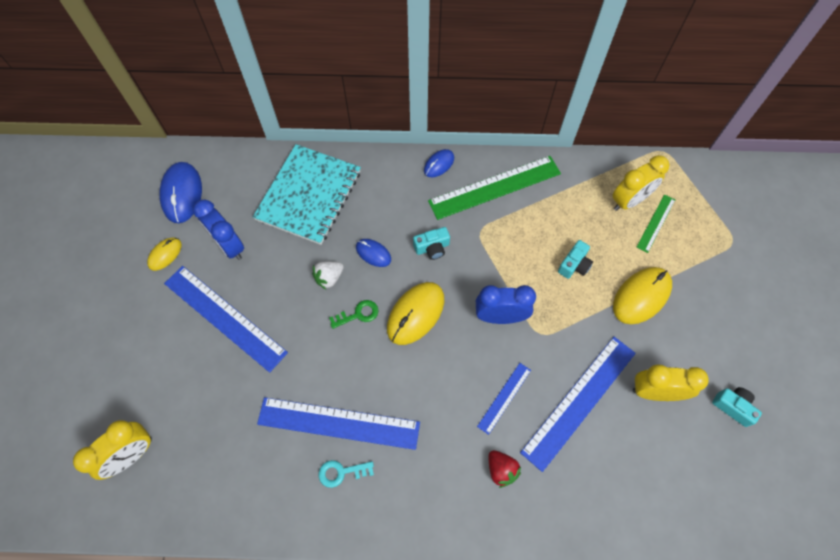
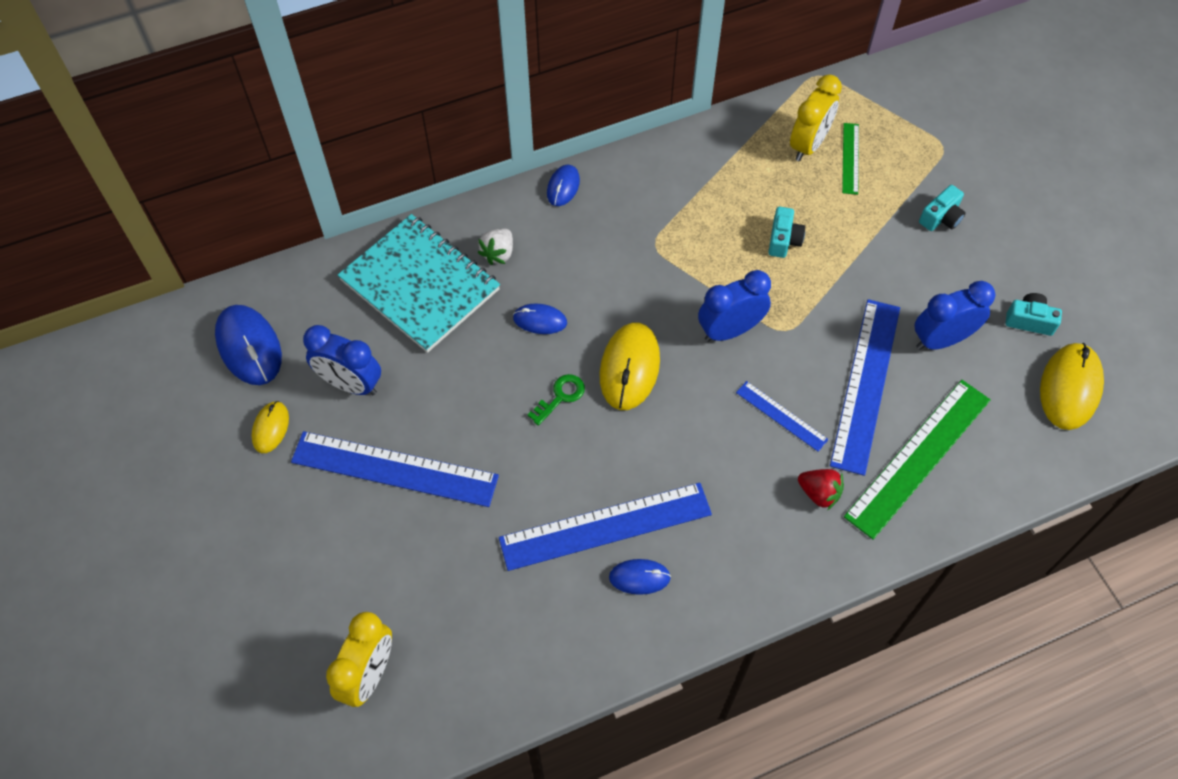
camera: 25 degrees left, 5 degrees down
turquoise notebook [253,144,361,245] -> turquoise notebook turned 45 degrees counterclockwise [338,214,500,353]
white strawberry [312,261,344,290] -> white strawberry moved to [478,229,513,265]
turquoise key [319,460,374,488] -> blue mouse [609,559,671,595]
turquoise camera [413,227,450,260] -> turquoise camera moved to [919,185,966,231]
green ruler [428,156,561,220] -> green ruler moved to [844,380,991,539]
blue ruler [477,363,531,435] -> blue ruler turned 60 degrees counterclockwise [736,381,828,452]
yellow mouse [613,267,672,324] -> yellow mouse moved to [1040,343,1104,430]
yellow clock [633,364,709,401] -> blue clock [915,281,995,350]

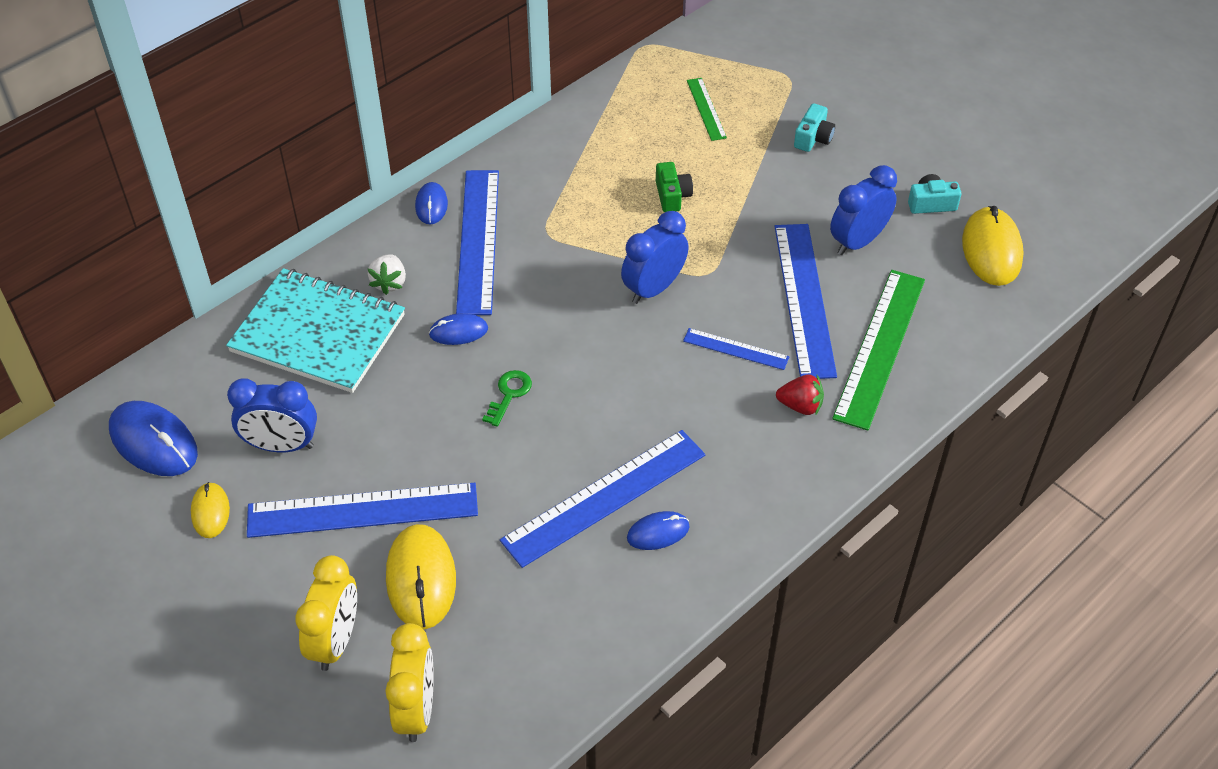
camera: 20 degrees left, 10 degrees down
yellow mouse [599,323,660,410] -> yellow mouse moved to [386,524,456,630]
turquoise camera [769,207,805,258] -> green camera [656,162,693,212]
yellow clock [790,74,842,161] -> yellow clock moved to [295,555,357,671]
none -> blue ruler [456,170,499,315]

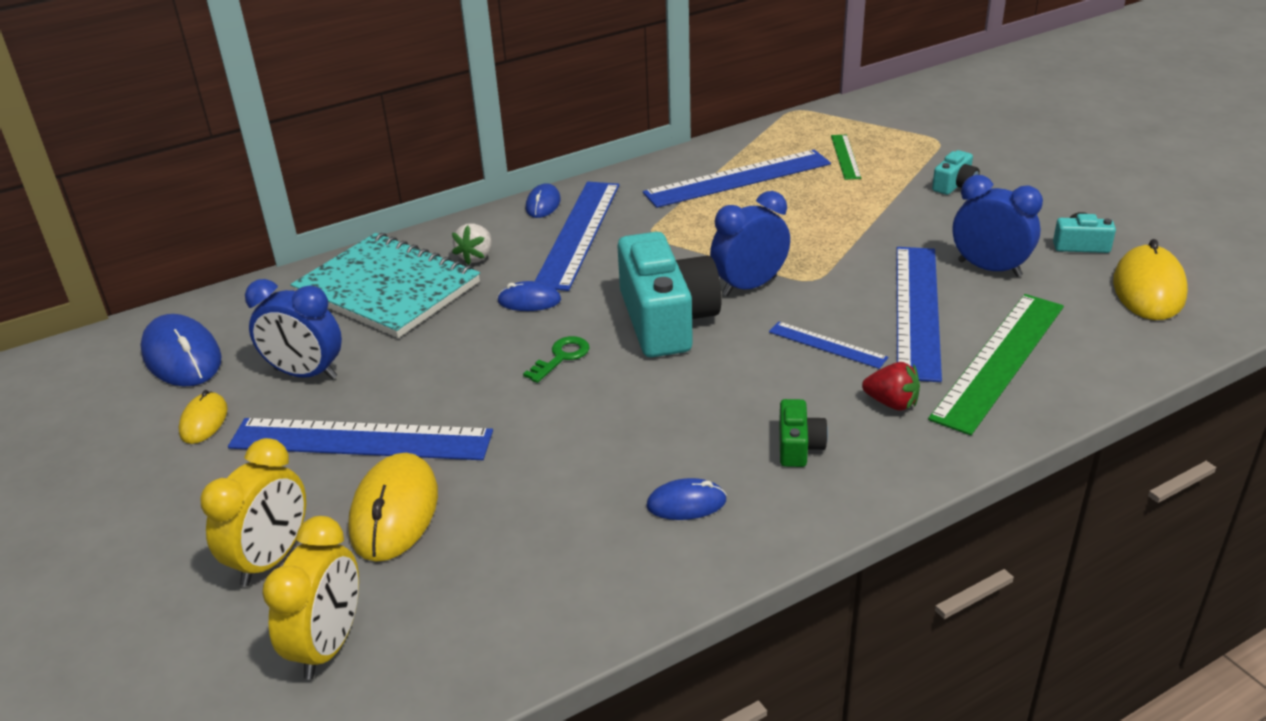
camera: 15 degrees right, 15 degrees down
blue ruler [500,430,705,568] -> blue ruler moved to [643,149,831,208]
green camera [656,162,693,212] -> green camera moved to [779,399,828,467]
blue clock [830,165,897,255] -> blue clock turned 60 degrees clockwise [952,175,1043,277]
none -> turquoise camera [617,232,722,357]

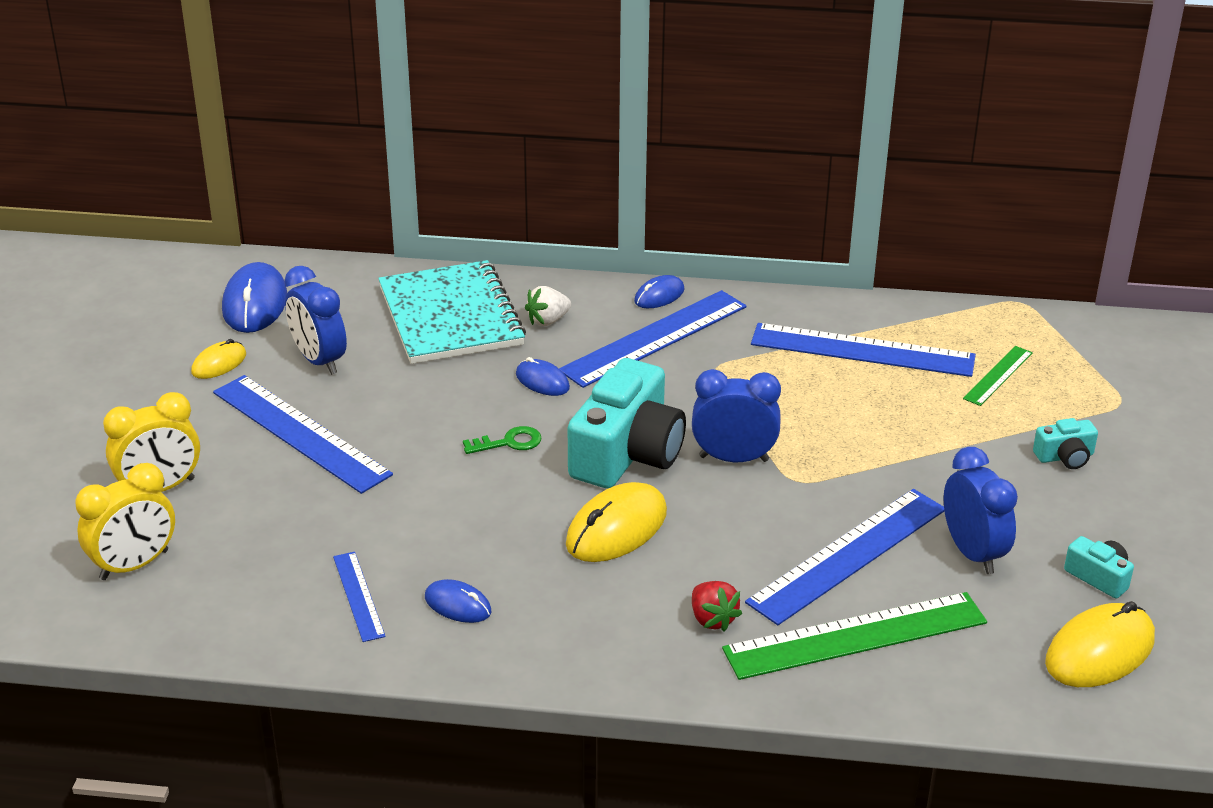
camera: 35 degrees right, 0 degrees up
yellow mouse [348,453,438,562] -> yellow mouse moved to [566,482,667,562]
blue ruler [769,321,888,369] -> blue ruler moved to [333,552,385,642]
green camera [779,399,828,467] -> none

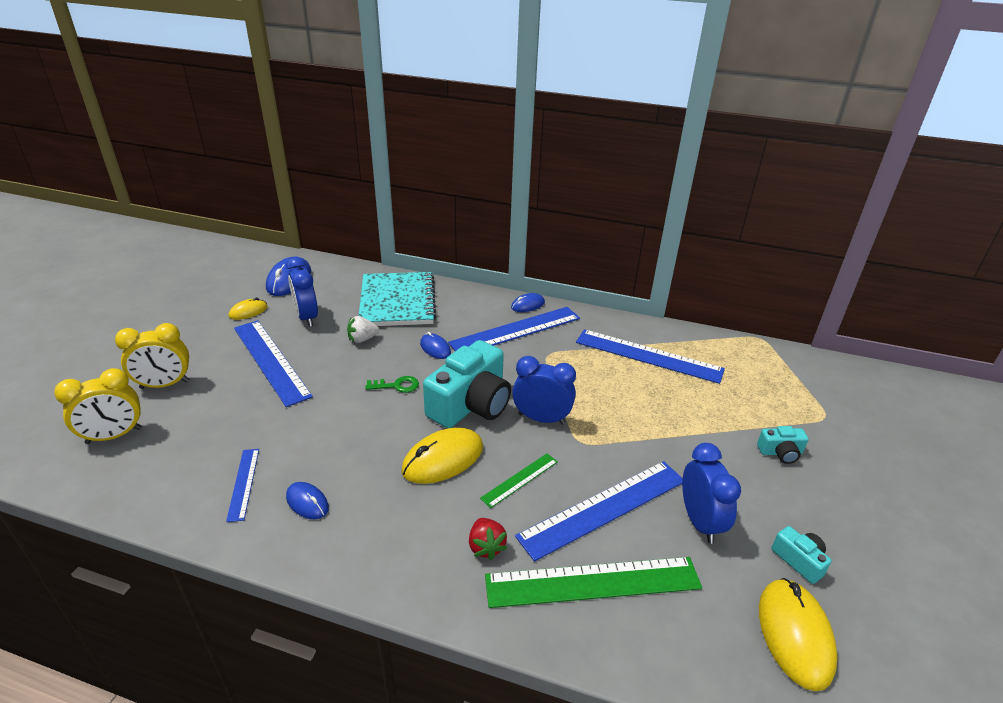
camera: 10 degrees right, 0 degrees up
white strawberry [525,286,571,326] -> white strawberry moved to [347,316,379,343]
green ruler [963,346,1033,406] -> green ruler moved to [480,453,558,508]
yellow mouse [1045,601,1155,687] -> yellow mouse turned 60 degrees counterclockwise [759,578,838,691]

